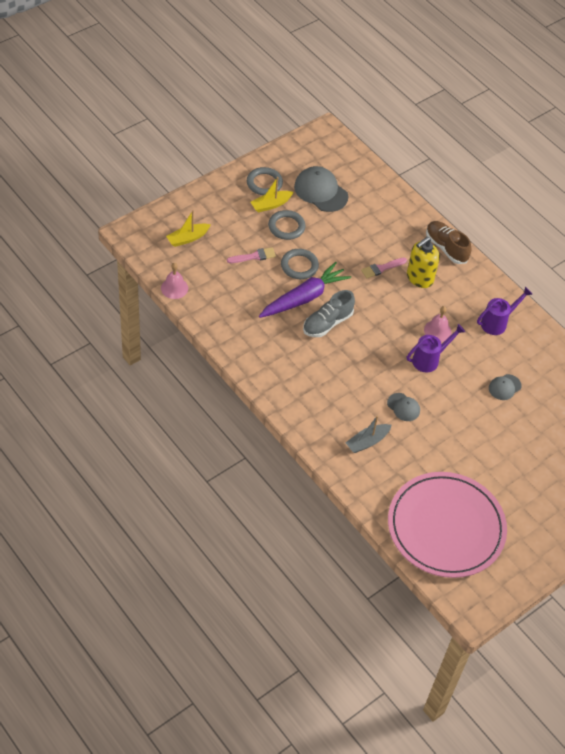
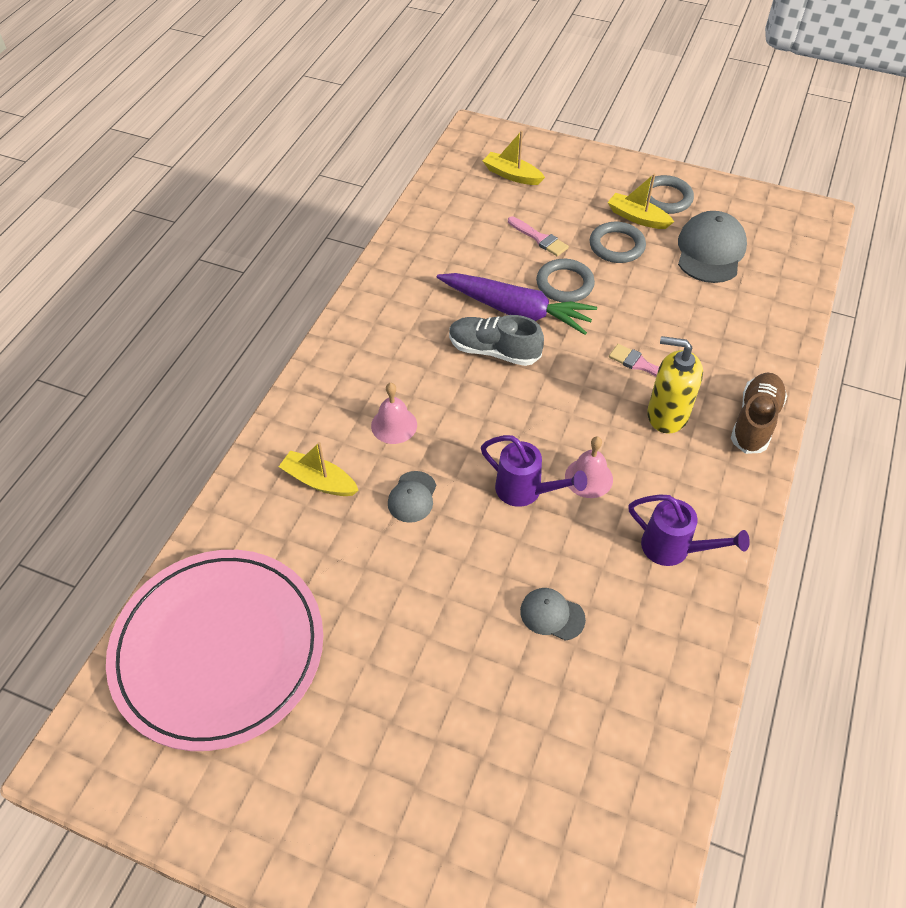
camera: 65 degrees right, 0 degrees up
pink bell [161,263,188,299] -> pink bell moved to [371,383,417,444]
grey boat [345,415,392,453] -> yellow boat [278,442,359,496]

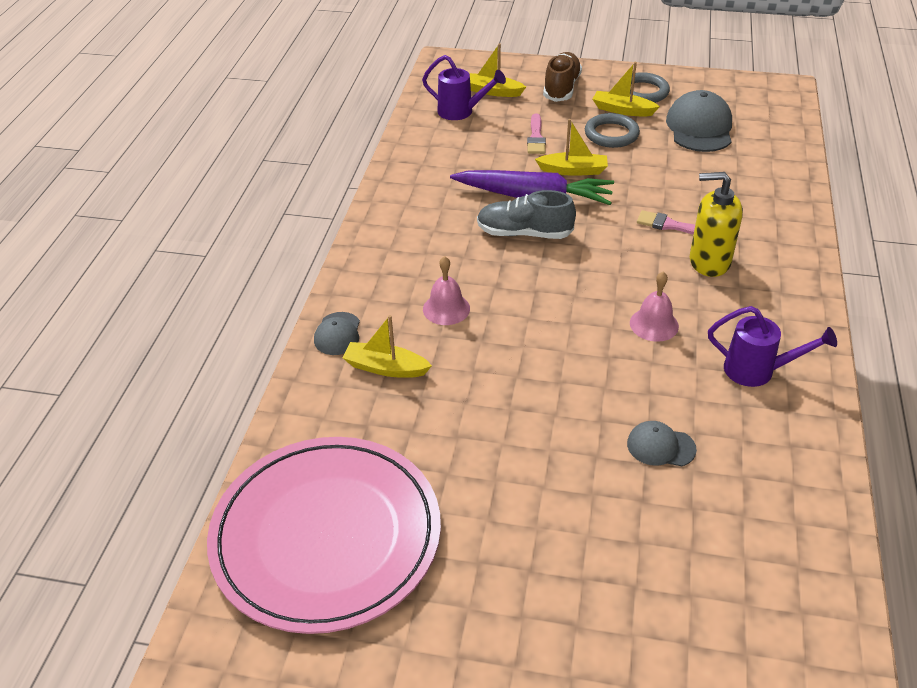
camera: 10 degrees left, 10 degrees down
grey cap [388,471,436,523] -> grey cap moved to [314,312,360,355]
purple watering can [481,435,587,507] -> purple watering can moved to [422,55,506,120]
pink brush [508,216,569,257] -> pink brush turned 60 degrees clockwise [527,113,546,154]
grey ring [536,259,595,302] -> yellow boat [535,119,608,176]
brown shoe [731,373,787,454] -> brown shoe moved to [543,52,582,102]

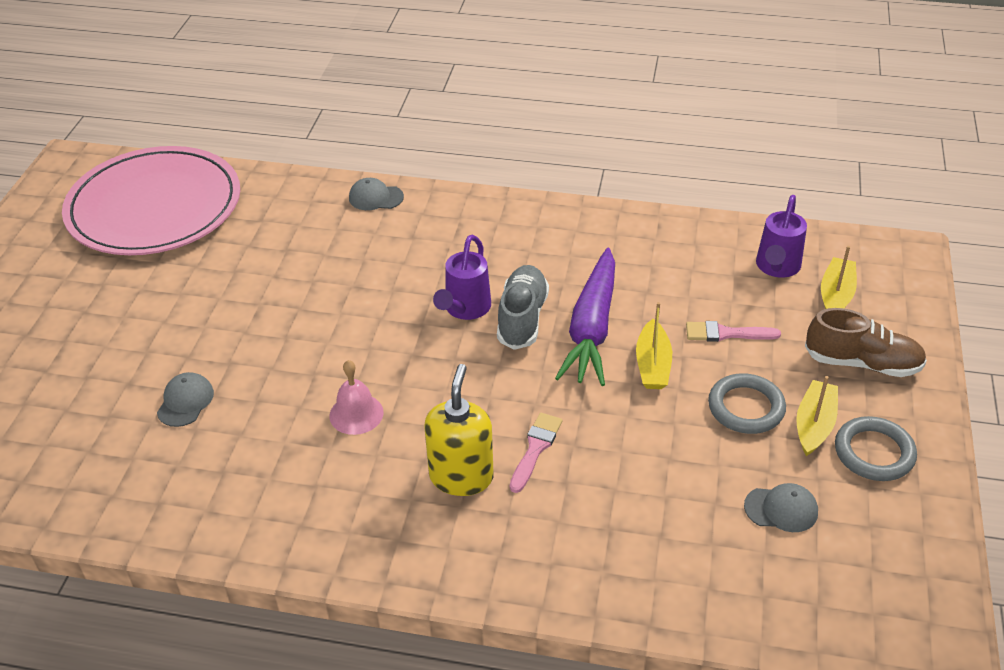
camera: 90 degrees right, 0 degrees up
yellow boat [342,315,432,378] -> none
pink bell [423,256,470,325] -> none
grey cap [666,90,732,152] -> grey cap [744,483,818,532], size x0.54
purple watering can [708,306,837,387] -> purple watering can moved to [433,235,491,320]

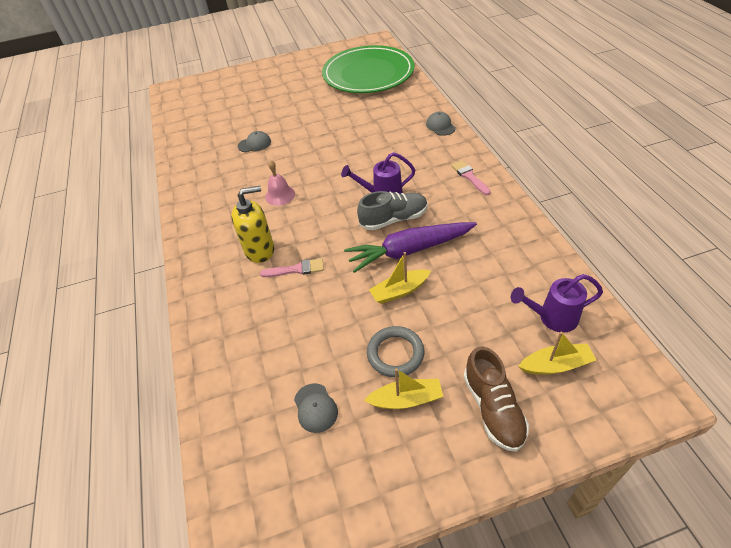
camera: 65 degrees right, 5 degrees up
pink plate [62,146,240,255] -> green plate [322,45,414,93]
pink brush [686,321,781,342] -> pink brush moved to [451,160,491,195]
grey ring [835,416,917,481] -> none

